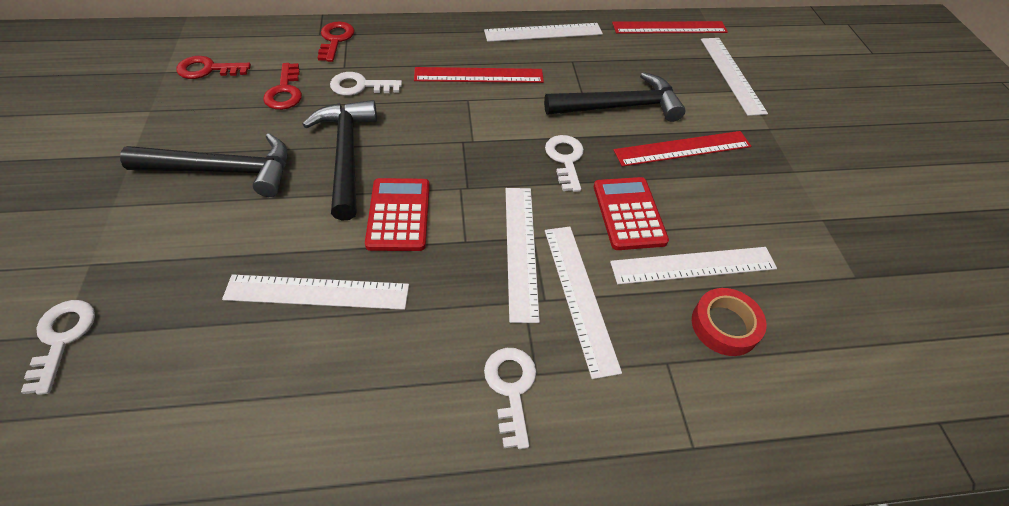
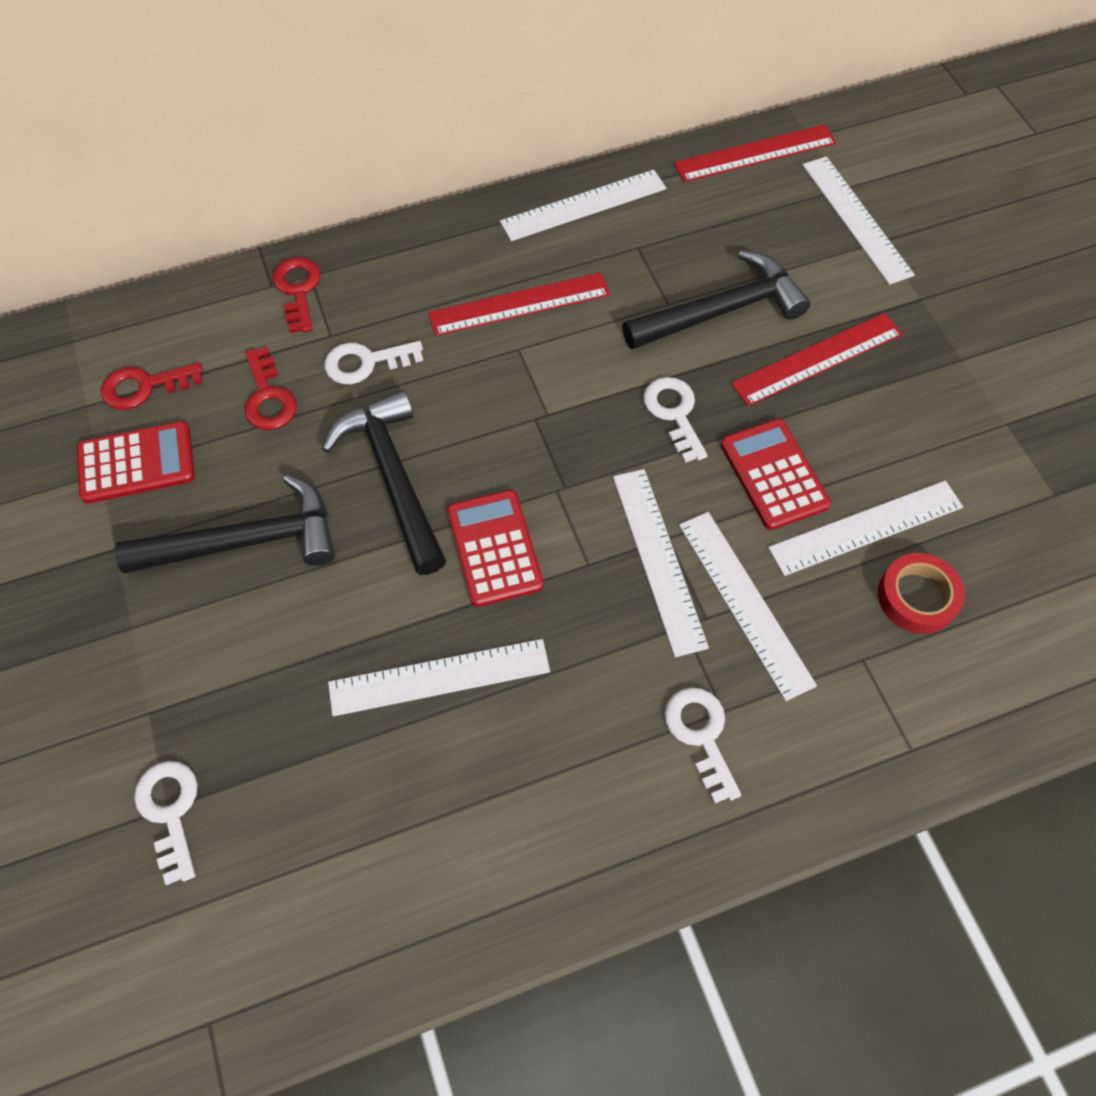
camera: 10 degrees left, 10 degrees up
none -> red calculator [77,421,195,504]

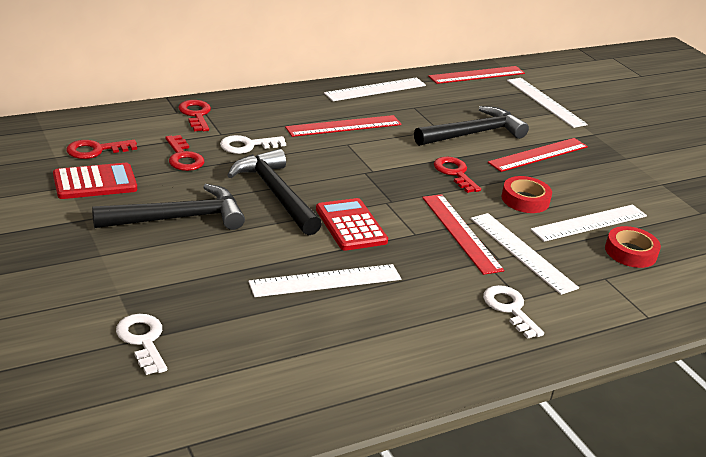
camera: 10 degrees left, 30 degrees down
white ruler [613,469,709,657] -> red ruler [422,194,504,275]
white key [643,377,708,463] -> red key [434,157,481,193]
red calculator [720,419,831,530] -> red tape [501,176,552,213]

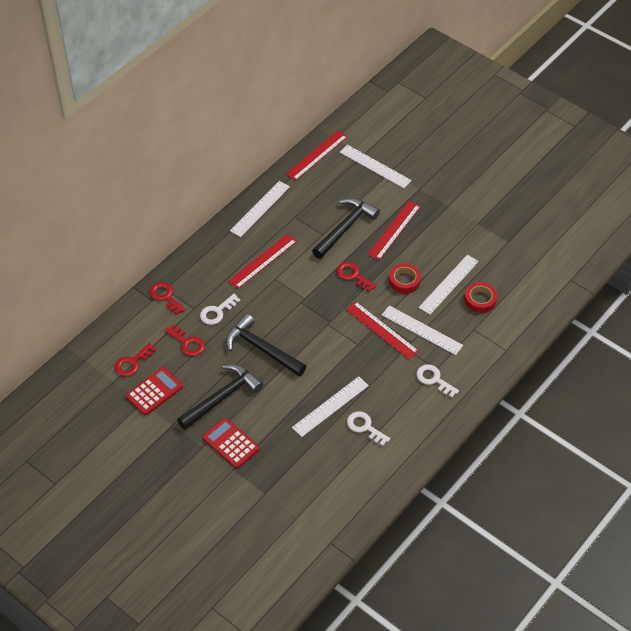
camera: 20 degrees left, 20 degrees up
white key [116,314,167,375] -> white key moved to [347,411,390,446]
red calculator [316,198,388,251] -> red calculator moved to [203,418,260,469]

